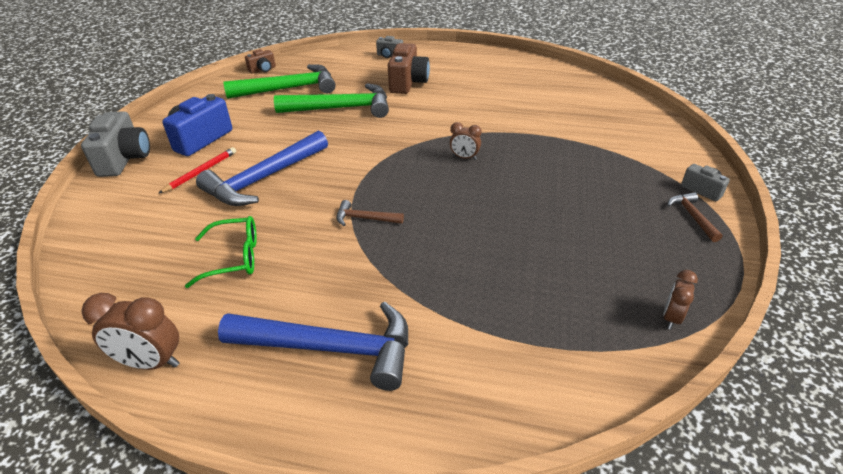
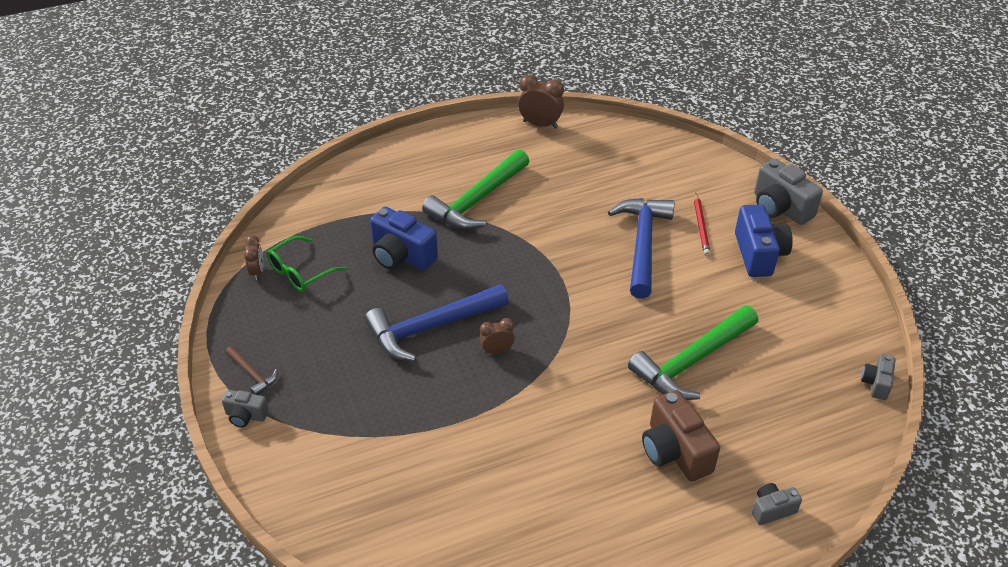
camera: 145 degrees right, 5 degrees up
brown clock [81,293,180,370] -> brown clock turned 45 degrees clockwise [518,75,564,129]
green glasses [185,216,257,288] -> green glasses moved to [267,236,347,292]
blue hammer [218,301,408,391] -> blue hammer moved to [364,284,509,361]
green hammer [223,64,336,99] -> green hammer moved to [422,149,530,230]
brown camera [245,49,276,74] -> grey camera [861,354,896,400]
brown hammer [336,200,404,226] -> none
none -> blue camera [370,207,438,270]

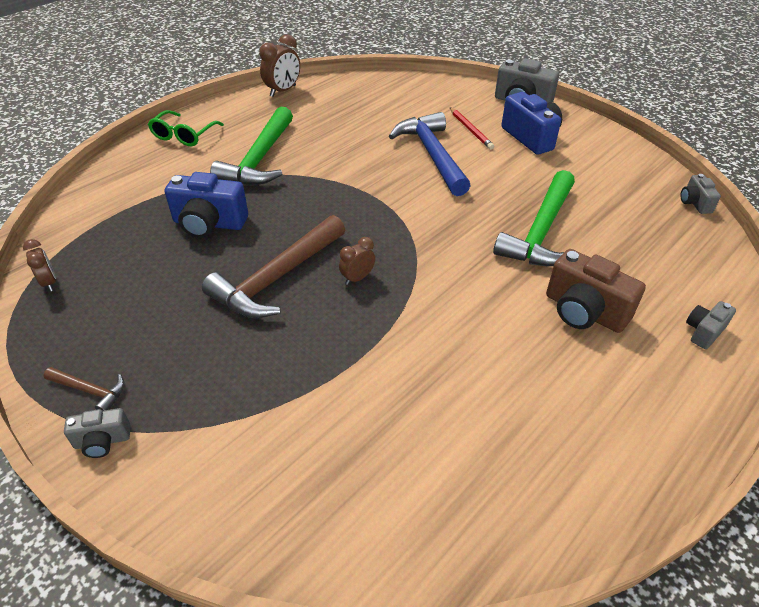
camera: 25 degrees left, 0 degrees up
green glasses [267,236,347,292] -> green glasses moved to [148,110,224,146]
blue hammer [364,284,509,361] -> brown hammer [202,215,345,318]
brown clock [518,75,564,129] -> brown clock turned 135 degrees clockwise [259,34,300,97]

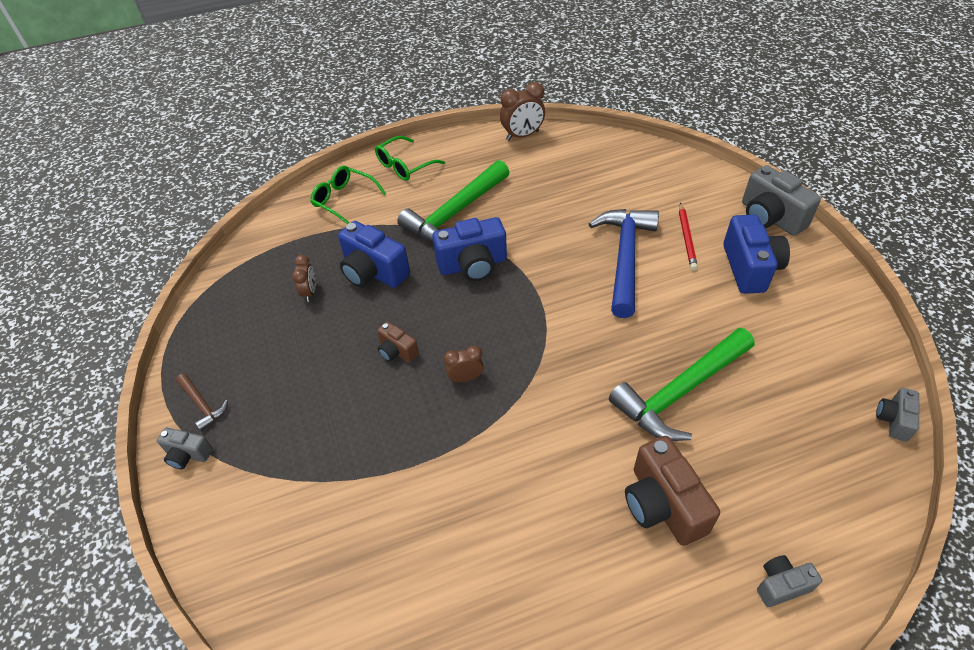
camera: 30 degrees right, 5 degrees up
brown clock [23,239,56,292] -> brown clock moved to [292,255,316,302]
brown hammer [202,215,345,318] -> brown camera [377,321,419,363]
none -> green glasses [310,166,386,224]
none -> blue camera [432,217,507,281]

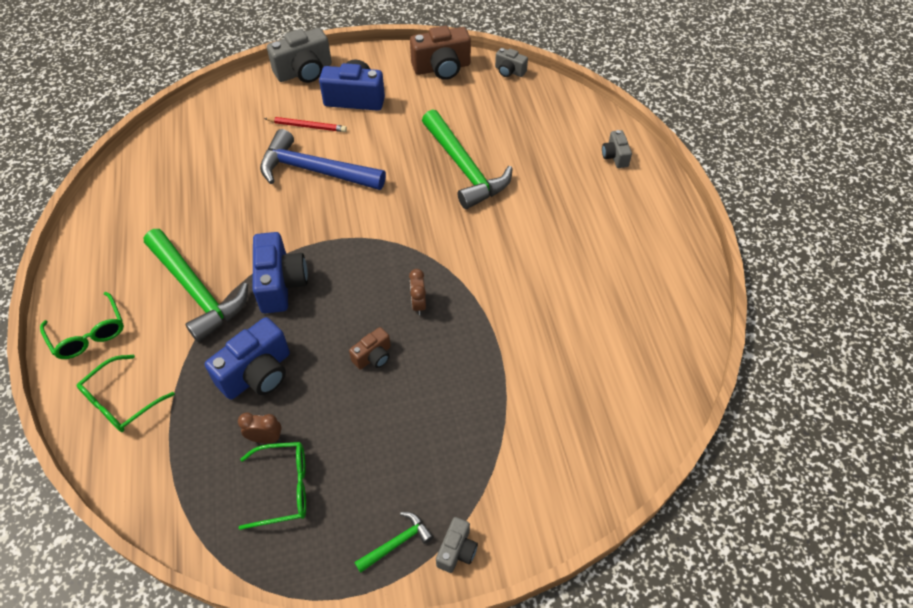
camera: 85 degrees left, 5 degrees up
brown hammer [176,373,228,432] -> green hammer [354,512,434,573]
brown clock [500,82,545,141] -> none
brown camera [625,436,720,546] -> brown camera moved to [410,25,471,80]
none -> green glasses [239,442,306,530]

